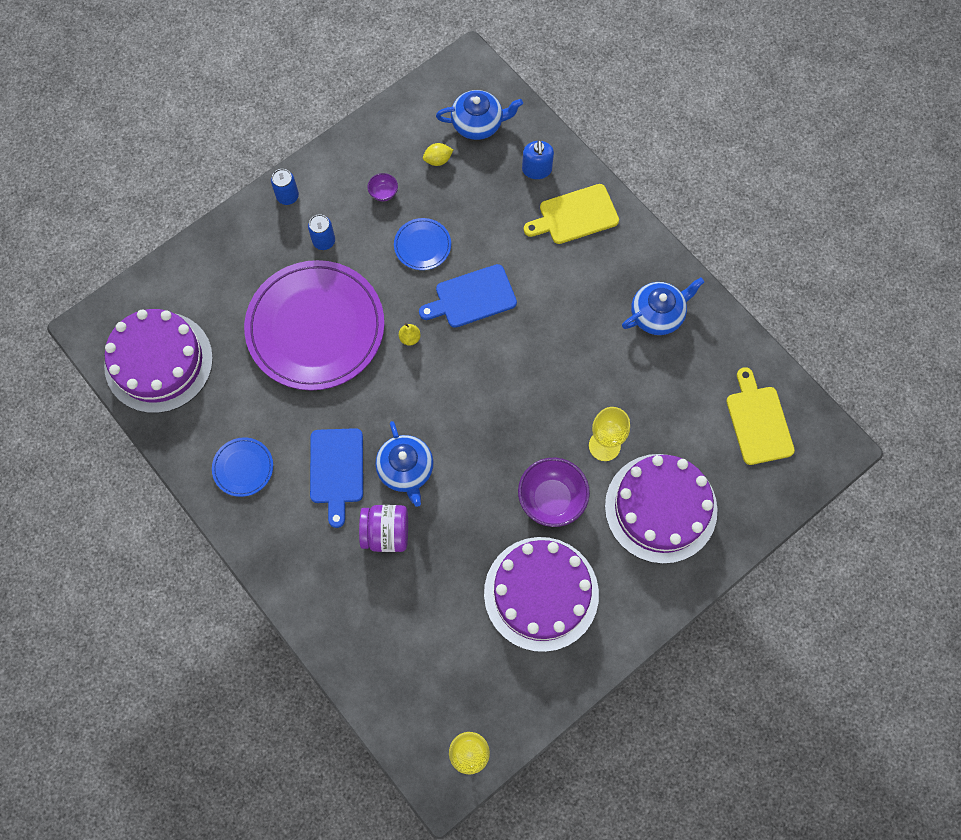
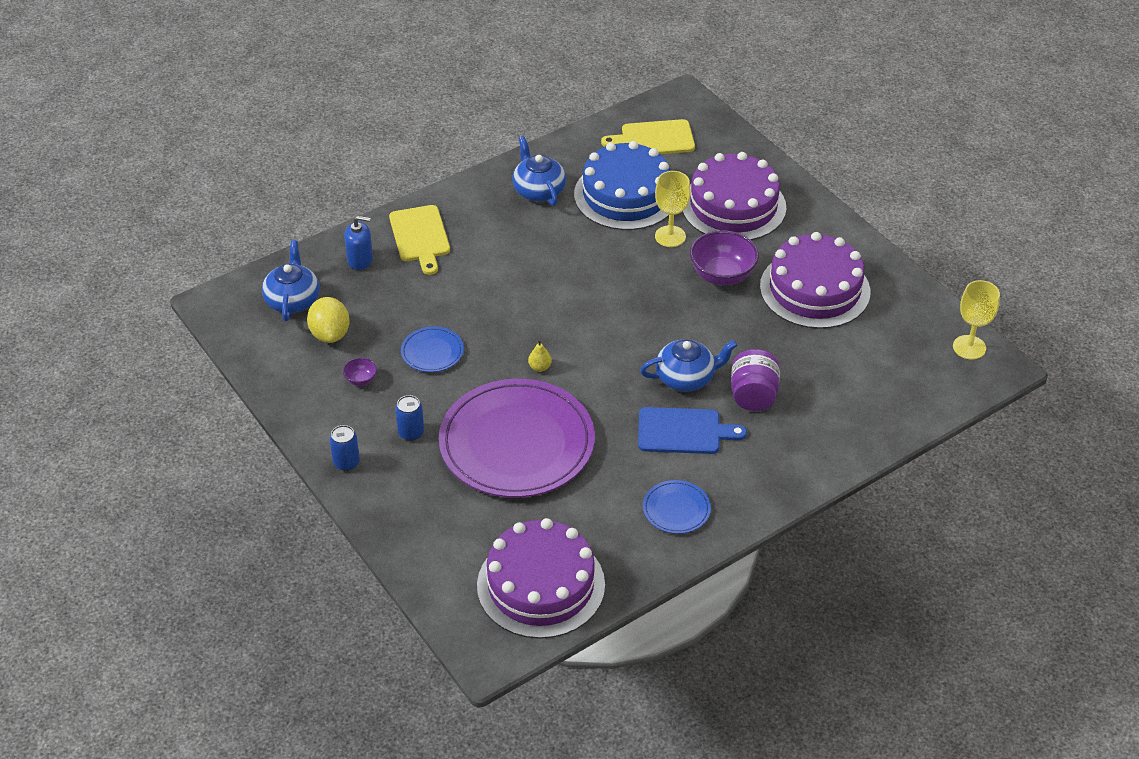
camera: 85 degrees left, 25 degrees down
blue cutting board [419,264,517,328] -> none
yellow lemon [423,143,453,166] -> yellow lemon [307,297,350,343], size x1.70
none -> blue cake [574,141,670,230]

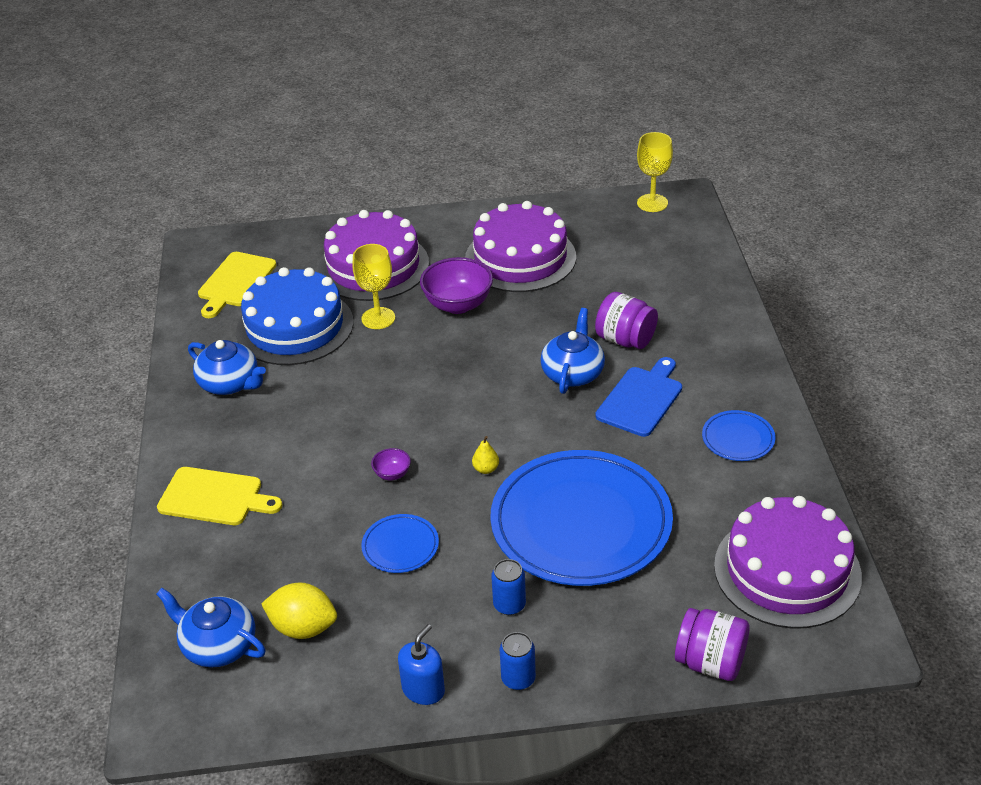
camera: 60 degrees left, 5 degrees down
purple bowl [343,358,377,386] -> purple bowl moved to [371,448,411,480]
blue soap dispenser [344,216,373,270] -> blue soap dispenser moved to [398,624,445,705]
purple plate [439,379,595,498] -> blue plate [490,450,673,586]
blue teapot [512,136,566,206] -> blue teapot turned 150 degrees counterclockwise [188,340,266,395]
none -> purple jar [675,608,749,681]

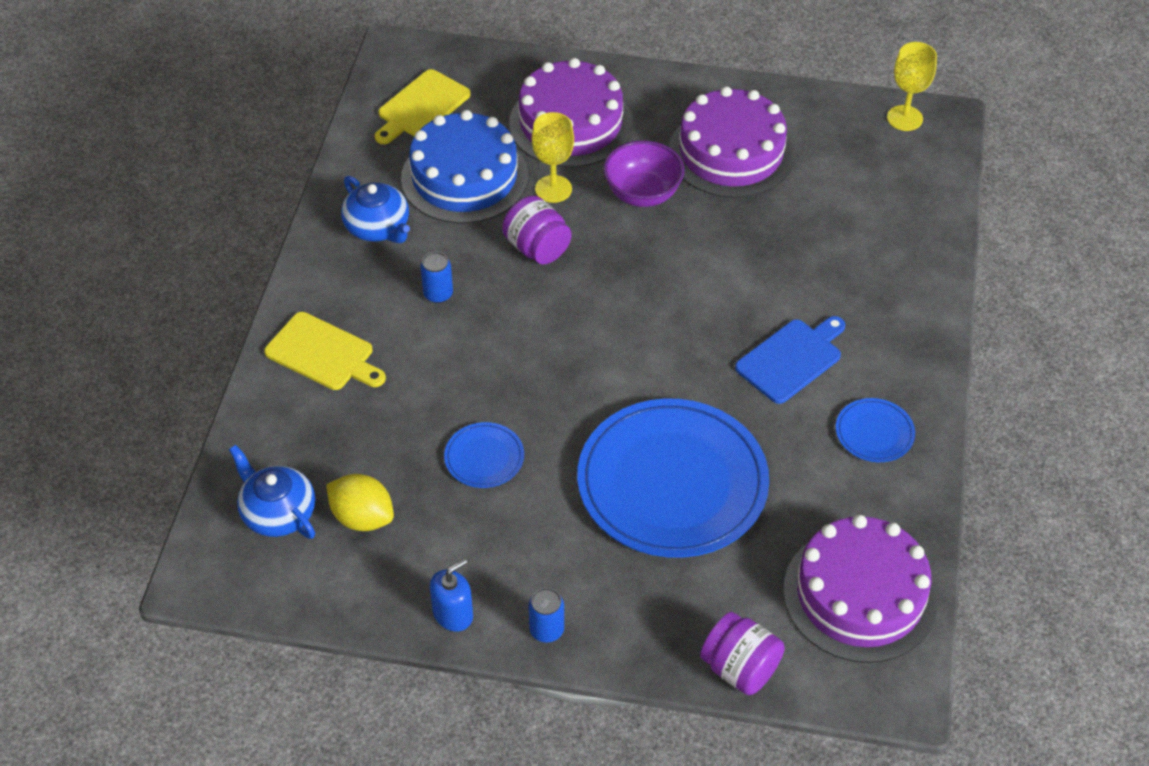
camera: 15 degrees right, 10 degrees up
purple bowl [371,448,411,480] -> none
yellow pear [472,436,499,474] -> none
blue can [491,559,526,615] -> blue can moved to [420,252,453,303]
blue teapot [541,308,605,394] -> none
purple jar [595,292,658,349] -> purple jar moved to [502,196,572,265]

